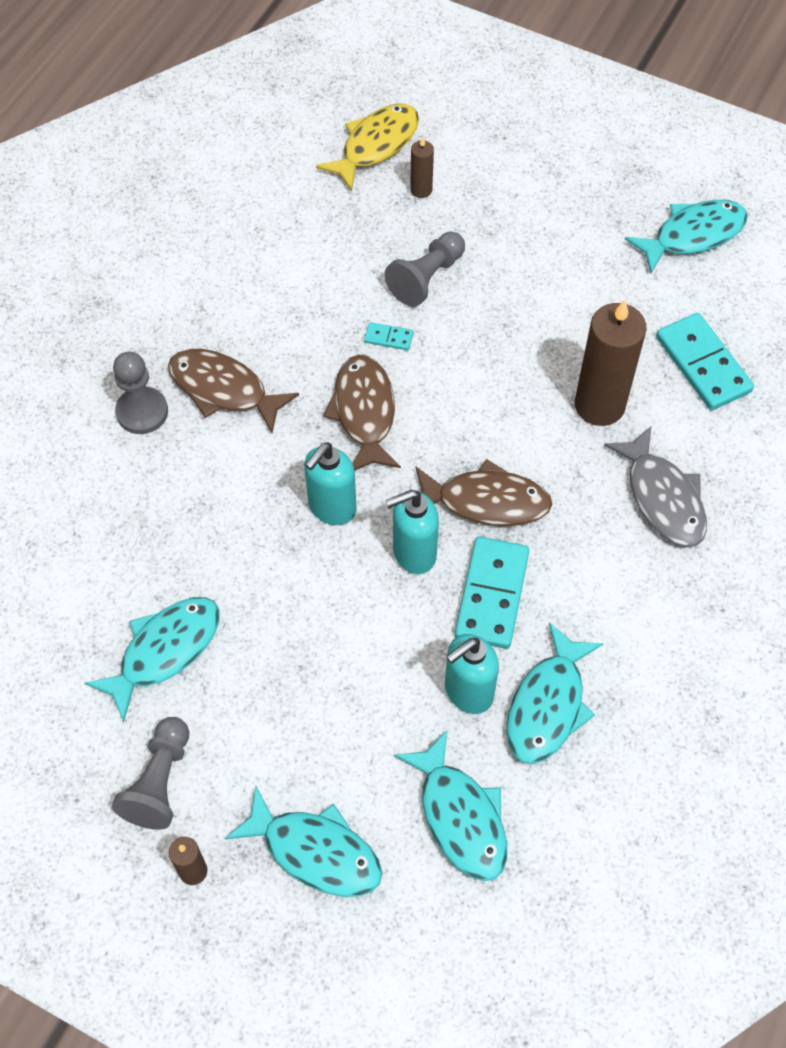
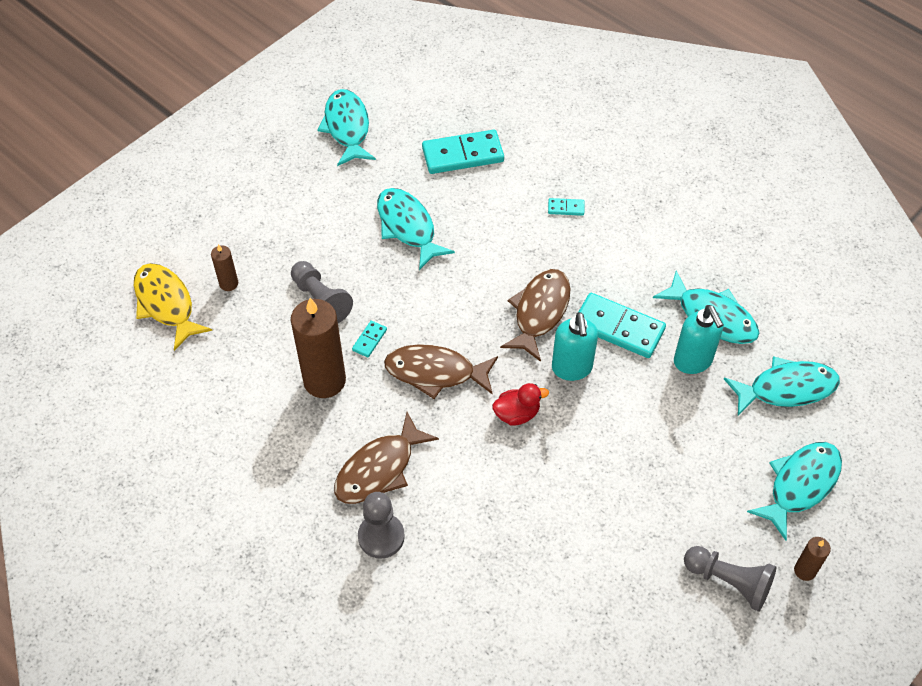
camera: 75 degrees left, 5 degrees down
turquoise fish [85,597,220,722] -> turquoise fish moved to [377,188,455,270]
turquoise soap dispenser [304,442,357,525] -> red duck [492,383,549,425]
brown candle [575,300,647,426] -> brown candle moved to [291,298,346,398]
grey fish [604,425,707,547] -> turquoise domino [548,198,584,216]

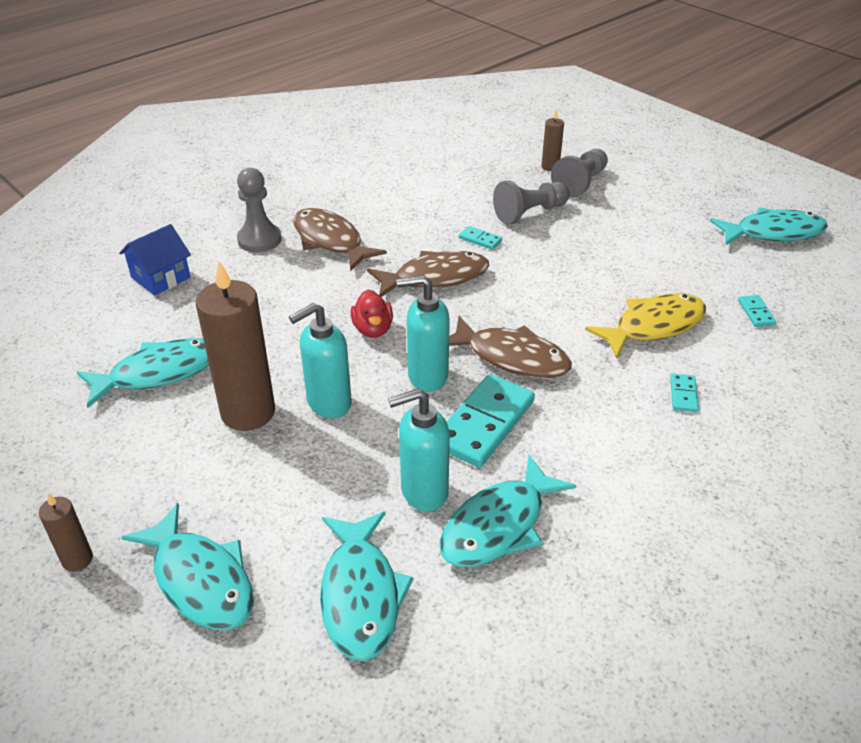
camera: 95 degrees right, 15 degrees down
yellow fish [134,263,212,351] -> yellow fish moved to [585,293,706,358]
brown candle [291,298,346,398] -> brown candle moved to [196,261,275,431]
turquoise fish [377,188,455,270] -> turquoise fish moved to [77,338,209,408]
brown fish [384,344,498,399] -> brown fish turned 60 degrees clockwise [367,251,489,297]
turquoise domino [422,130,504,174] -> turquoise domino [738,295,776,327], size x0.45
grey pawn [684,546,777,612] -> grey pawn moved to [551,149,608,198]
none -> blue house [119,224,191,296]
none -> turquoise soap dispenser [289,303,352,418]

